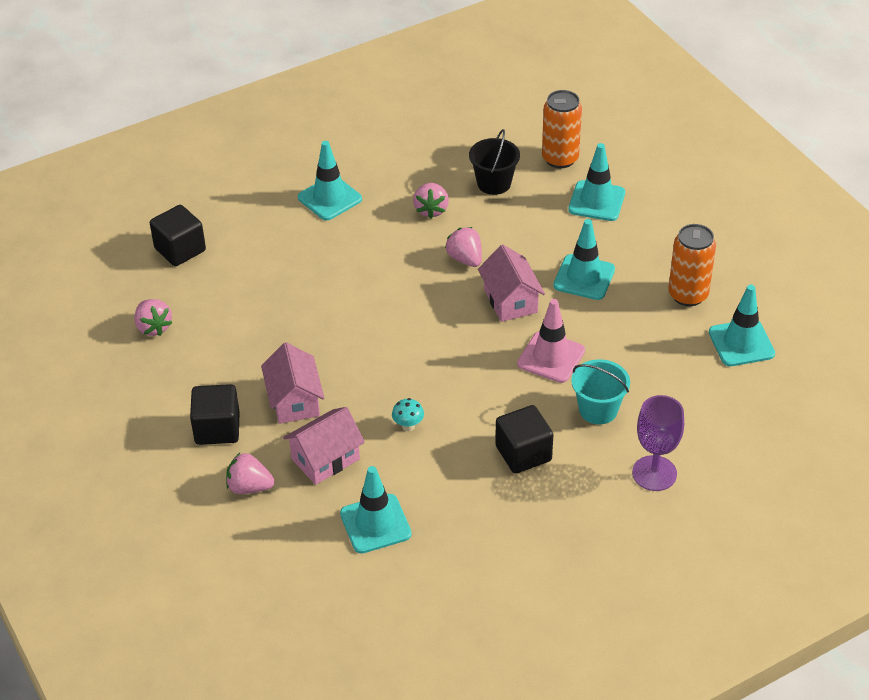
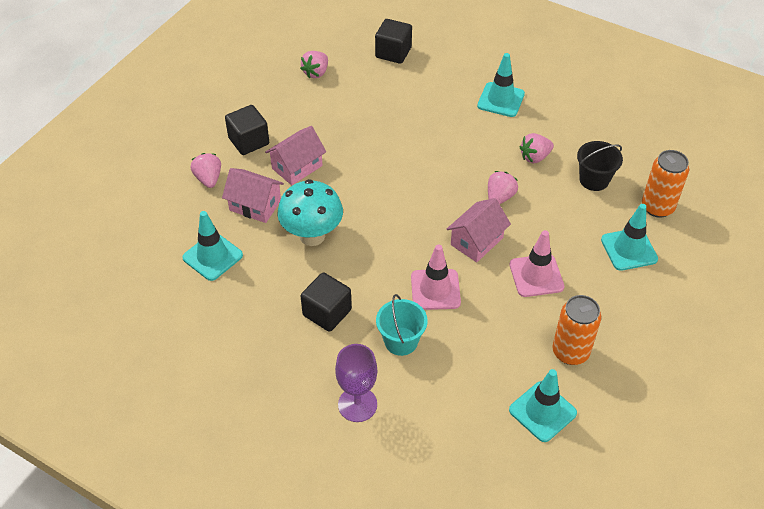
camera: 60 degrees right, 5 degrees up
turquoise mushroom [392,398,424,431] -> turquoise mushroom [277,179,343,246], size x2.49
turquoise traffic cone [553,219,615,300] -> pink traffic cone [509,230,564,297]

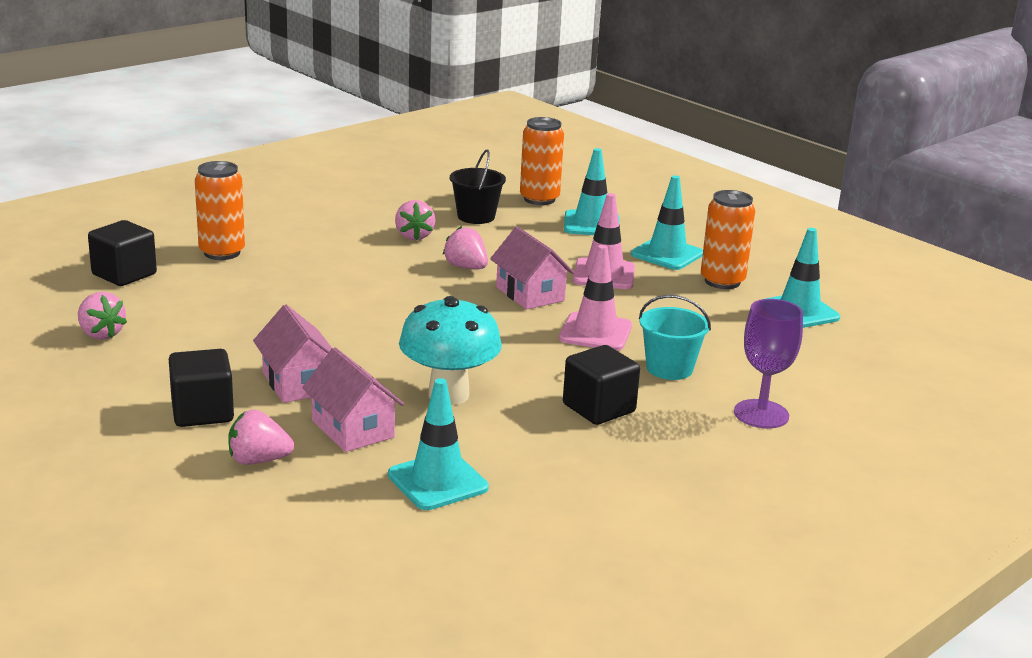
camera: 75 degrees left, 25 degrees down
pink house [222,168,284,223] -> pink house turned 75 degrees counterclockwise [302,347,404,452]
turquoise traffic cone [477,53,525,117] -> turquoise traffic cone moved to [631,175,703,270]
none -> orange can [195,161,245,260]

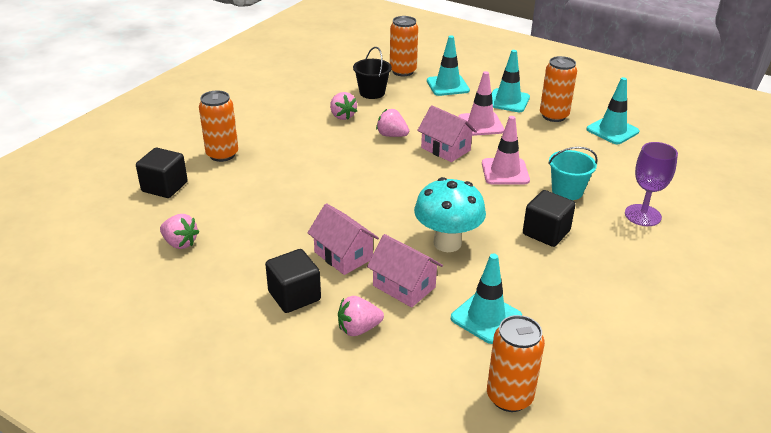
camera: 15 degrees left, 10 degrees up
none -> orange can [487,315,545,412]

